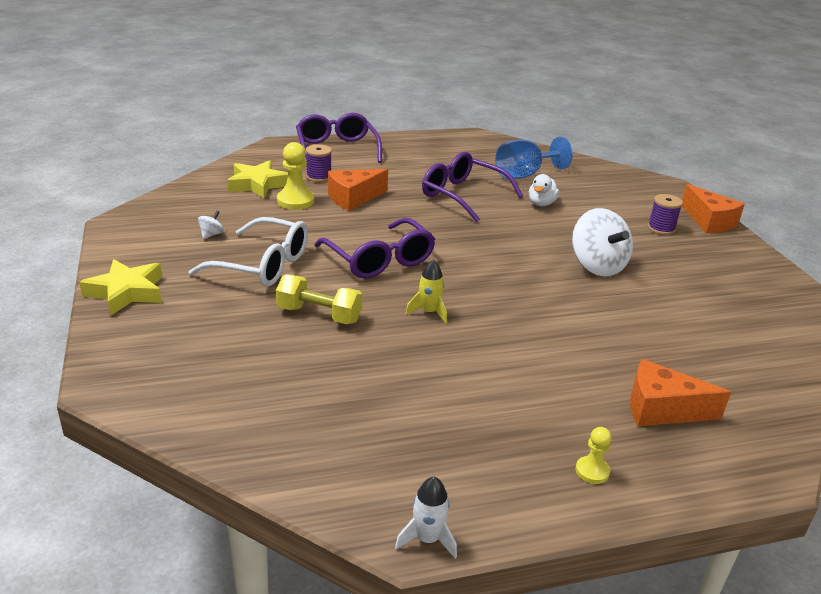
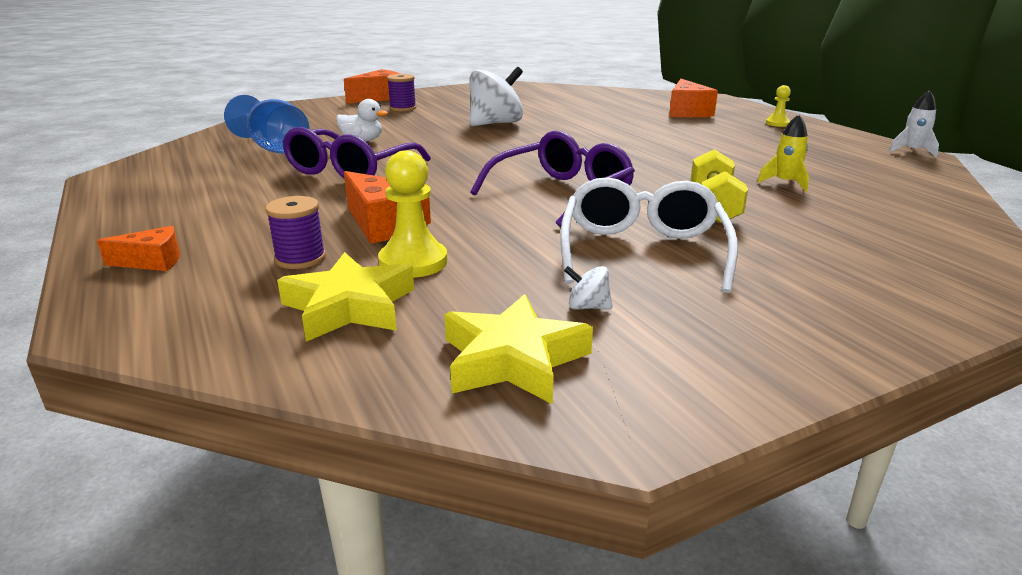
camera: 100 degrees left, 5 degrees down
yellow star [79,259,162,316] -> yellow star moved to [444,294,593,404]
purple glasses [296,113,382,163] -> orange cheese [97,226,180,271]
yellow rocket [405,260,447,323] -> yellow rocket moved to [757,114,809,192]

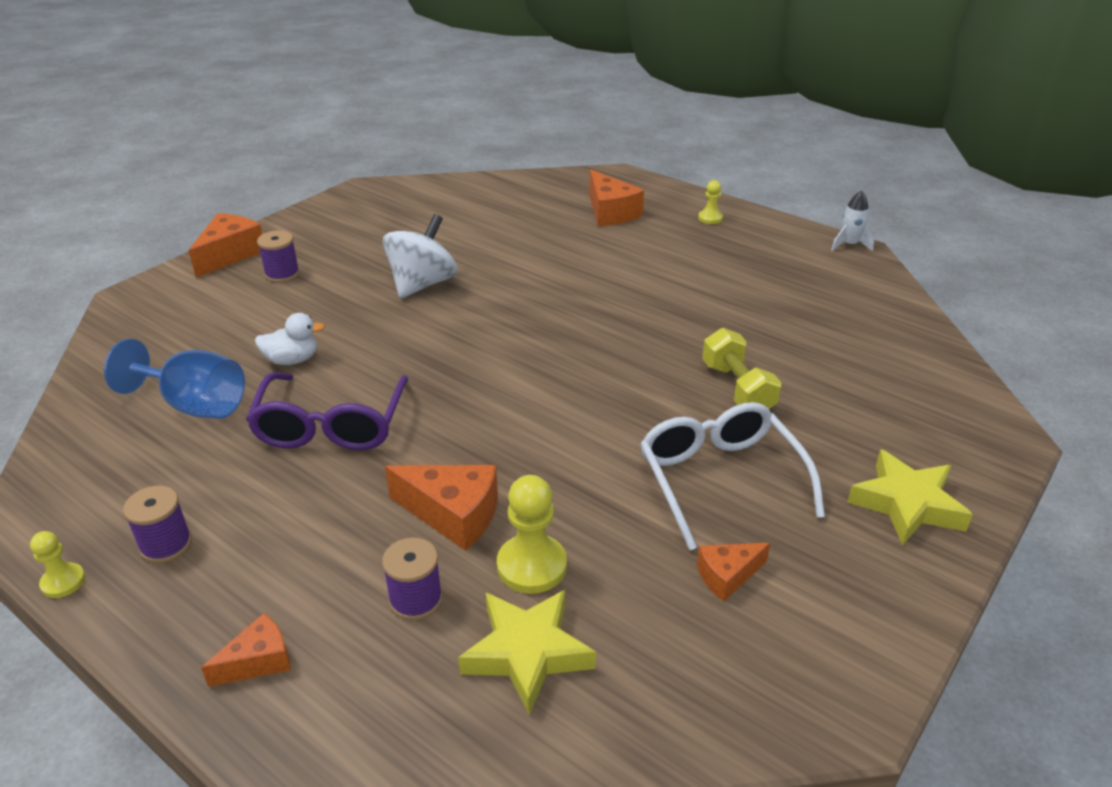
camera: 25 degrees left, 10 degrees up
yellow star [444,294,593,404] -> yellow star moved to [847,449,973,545]
purple glasses [470,131,635,227] -> none
white spinning top [564,266,613,310] -> orange cheese [697,543,771,601]
yellow rocket [757,114,809,192] -> none
none -> yellow pawn [30,531,85,598]
none -> purple spool [123,485,192,563]

